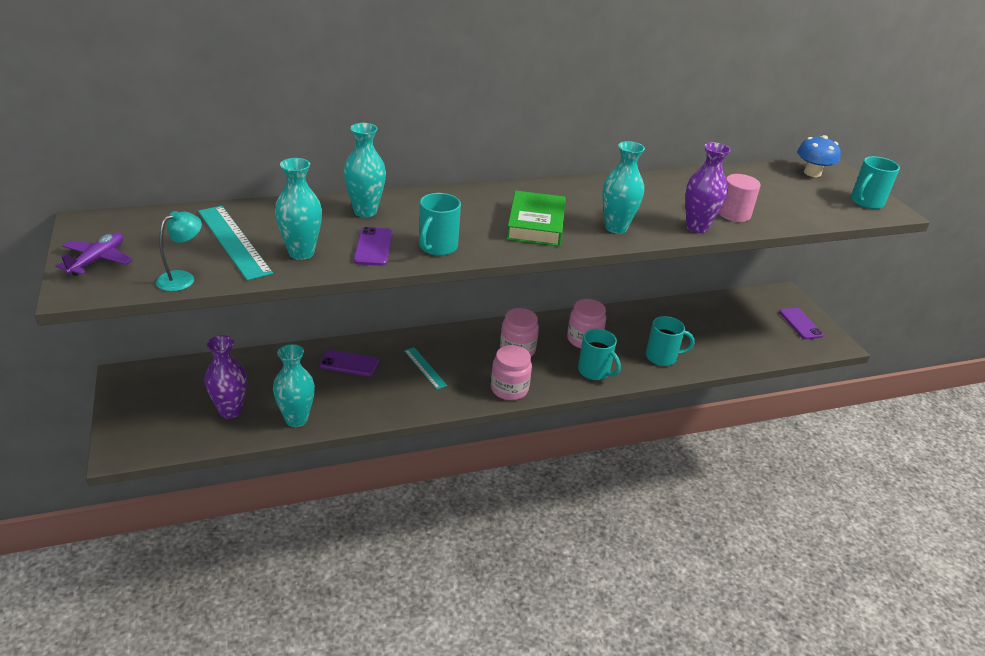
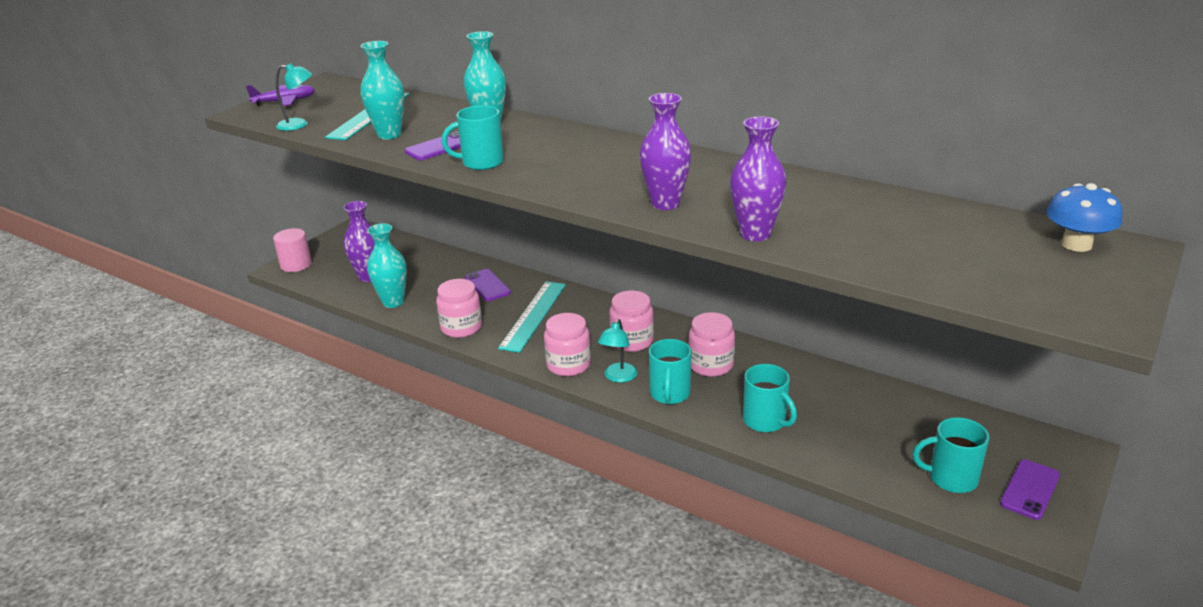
camera: 55 degrees right, 5 degrees down
turquoise ruler [404,347,447,389] -> turquoise ruler [498,281,566,353], size x1.76
green book [507,191,566,246] -> none
turquoise vase [602,141,645,234] -> purple vase [640,93,691,210]
pink cylinder [719,174,761,222] -> pink cylinder moved to [273,228,312,272]
turquoise mug [851,156,900,209] -> turquoise mug moved to [913,417,989,493]
none -> pink jar [436,279,482,338]
none -> turquoise lamp [598,319,637,383]

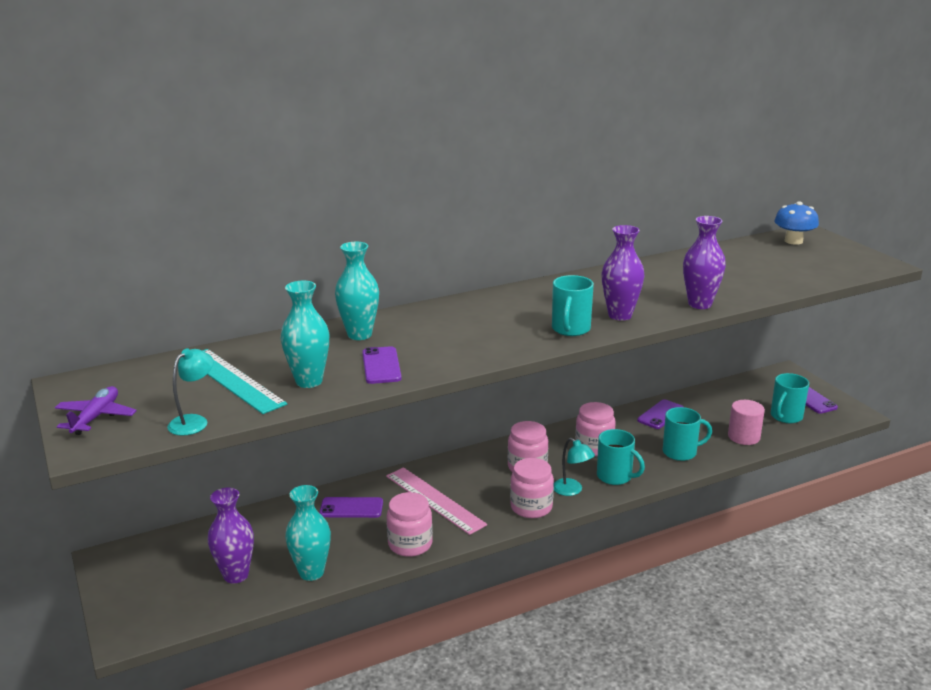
camera: 60 degrees left, 5 degrees down
pink cylinder [273,228,312,272] -> pink cylinder moved to [728,400,765,445]
turquoise mug [442,105,504,170] -> turquoise mug moved to [552,275,594,336]
turquoise ruler [498,281,566,353] -> pink ruler [386,467,487,535]
none -> purple phone [637,399,684,429]

